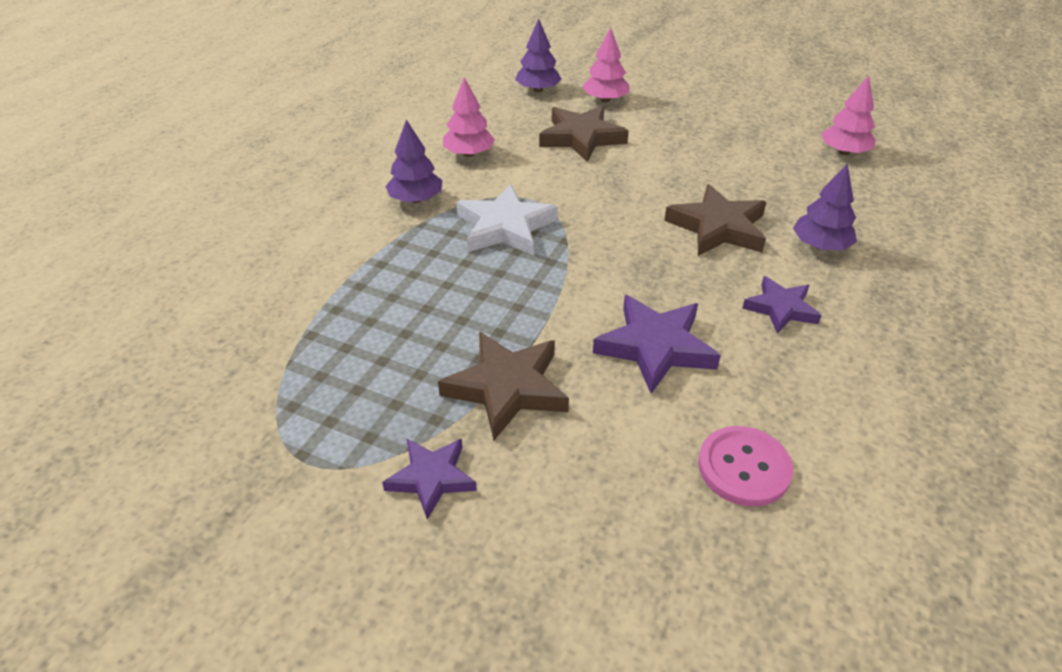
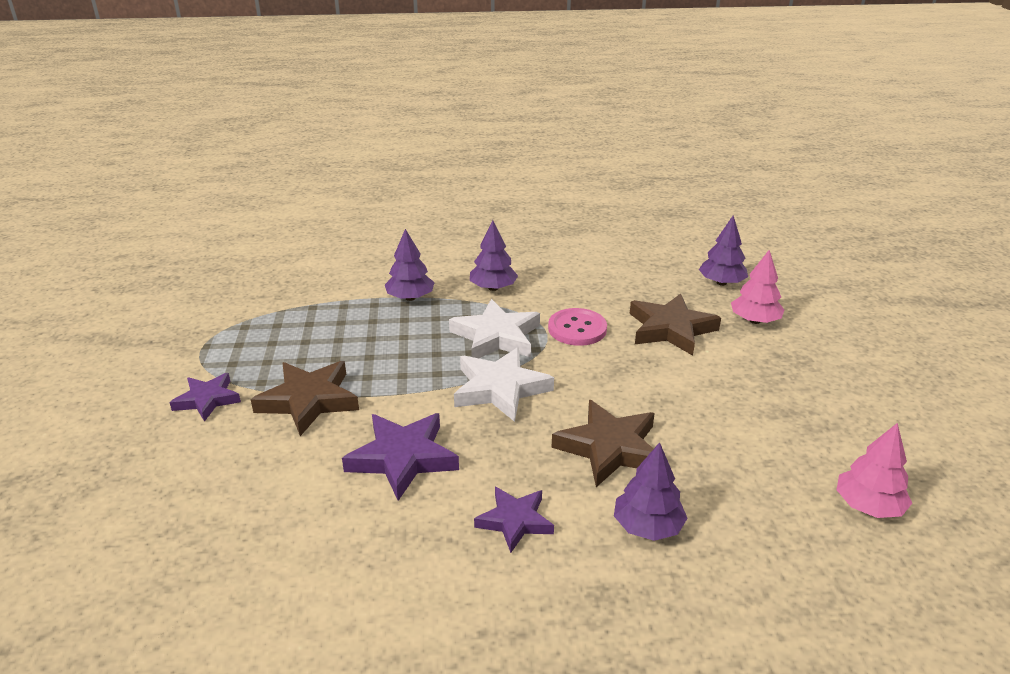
camera: 60 degrees right, 10 degrees down
pink tree [443,77,495,157] -> none
pink button [698,426,793,507] -> pink button moved to [548,308,607,346]
none -> purple tree [385,229,435,301]
none -> white star [454,347,554,422]

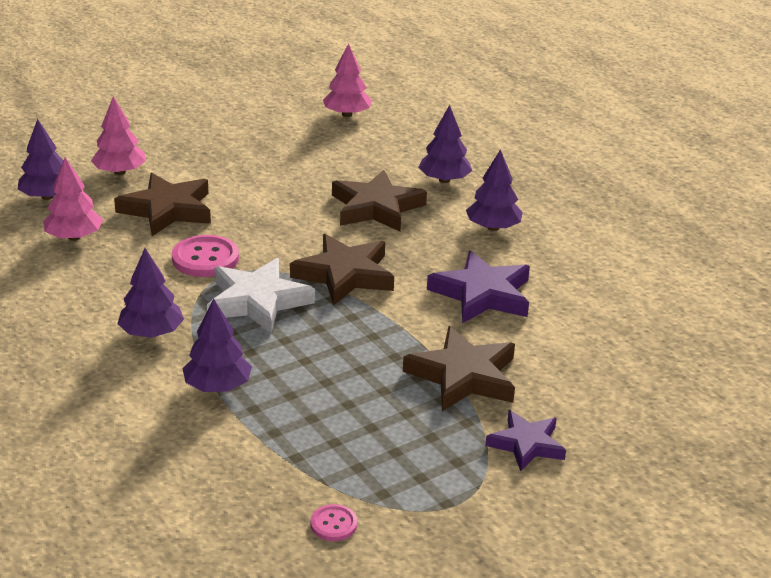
camera: 120 degrees left, 0 degrees up
white star [454,347,554,422] -> brown star [290,234,394,306]
purple star [474,487,554,553] -> purple tree [466,149,523,231]
none -> pink tree [43,157,103,241]
none -> pink button [311,504,357,541]

